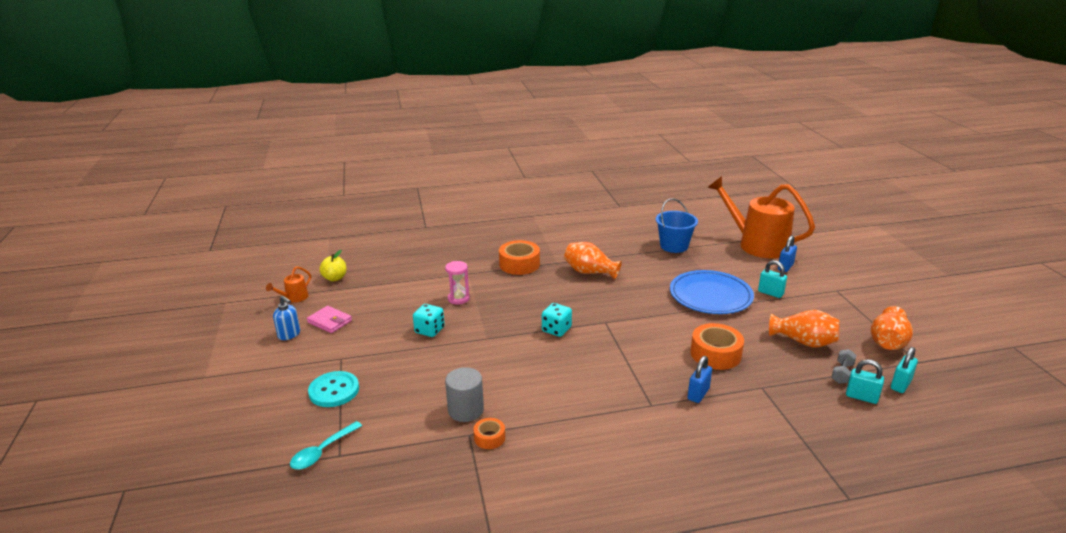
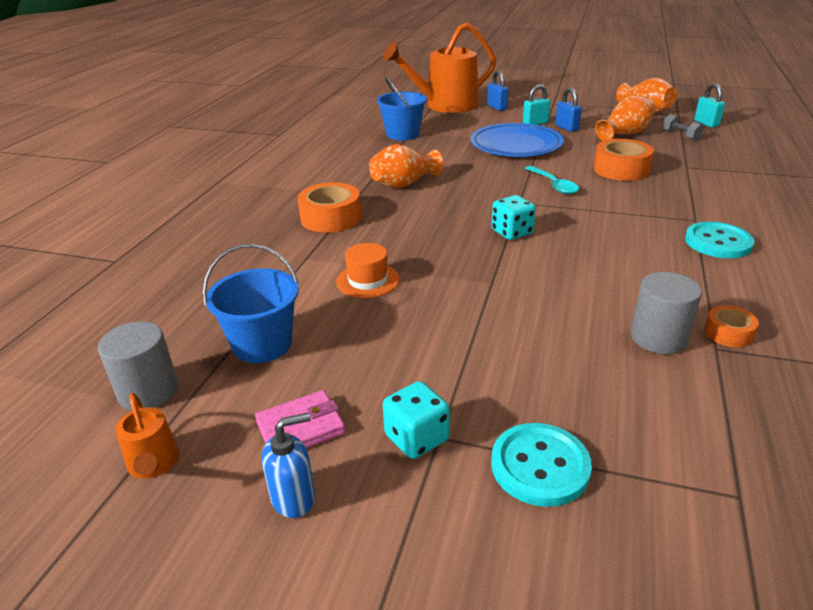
camera: 60 degrees left, 5 degrees up
turquoise spoon [290,421,362,469] -> turquoise spoon moved to [525,166,579,194]
yellow apple [319,250,346,281] -> grey cylinder [98,321,178,410]
turquoise dice [413,304,445,337] -> turquoise dice moved to [383,381,450,459]
pink hourglass [445,261,470,305] -> orange hat [336,243,400,298]
blue padlock [687,356,712,403] -> blue padlock moved to [555,88,582,132]
turquoise padlock [846,359,884,404] -> none
none -> blue bucket [203,244,299,363]
none -> turquoise button [685,221,755,258]

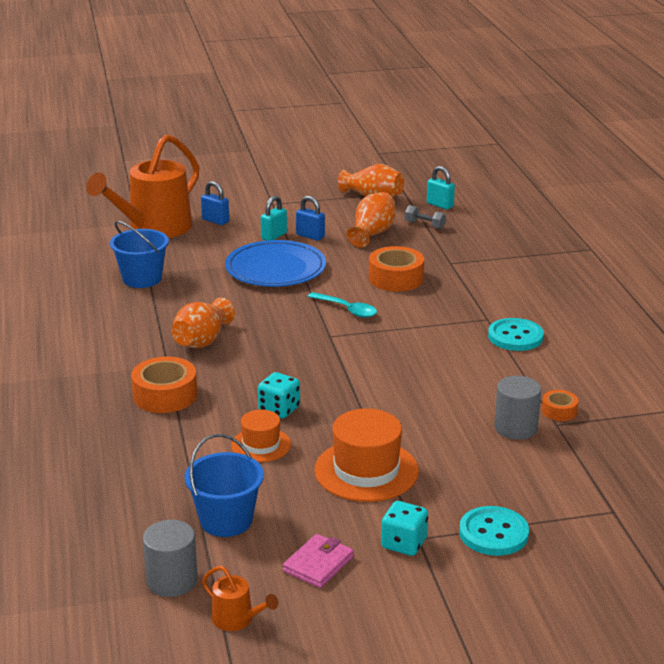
camera: 30 degrees left, 5 degrees down
blue soap dispenser [262,412,315,518] -> none
turquoise dice [492,195,536,240] -> turquoise dice moved to [258,372,300,418]
none -> orange hat [314,409,419,502]

